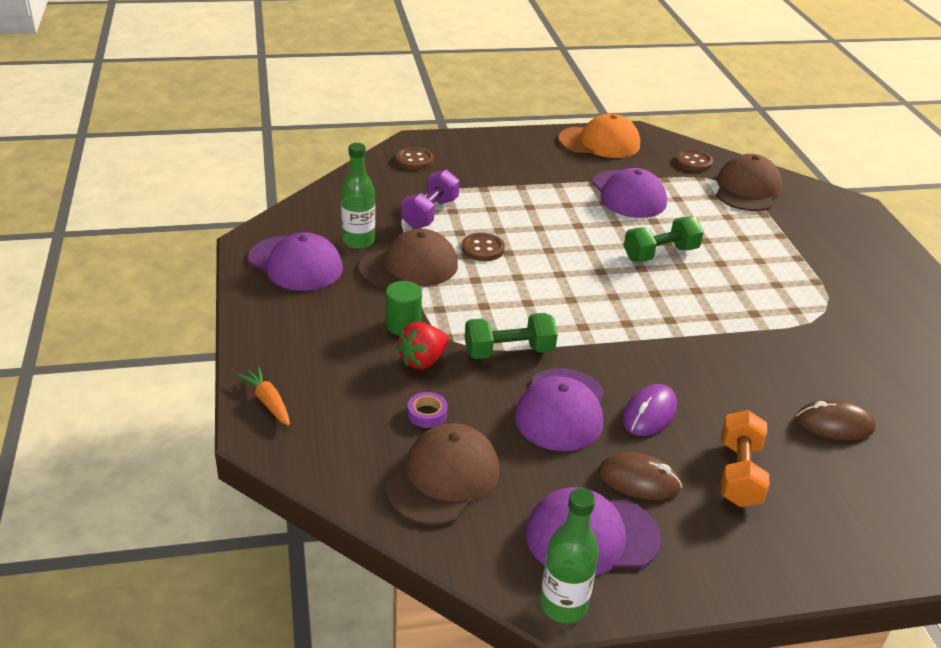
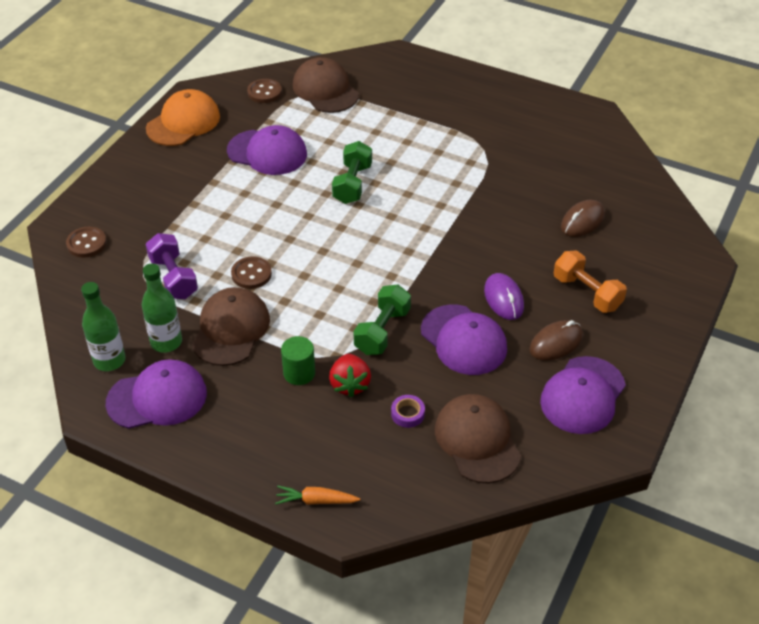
camera: 50 degrees left, 10 degrees up
green bottle [540,488,599,623] -> green bottle moved to [81,282,126,371]

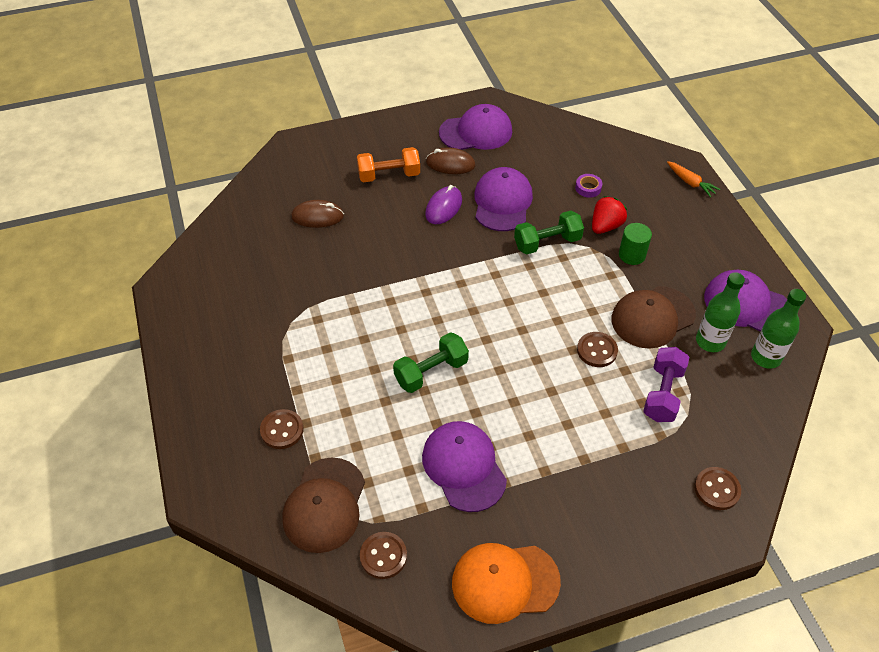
camera: 135 degrees left, 5 degrees up
brown cap [435,394,521,483] -> none
orange dumbbell [554,250,627,313] -> orange dumbbell turned 75 degrees clockwise [357,147,420,182]
none -> brown button [260,409,304,449]

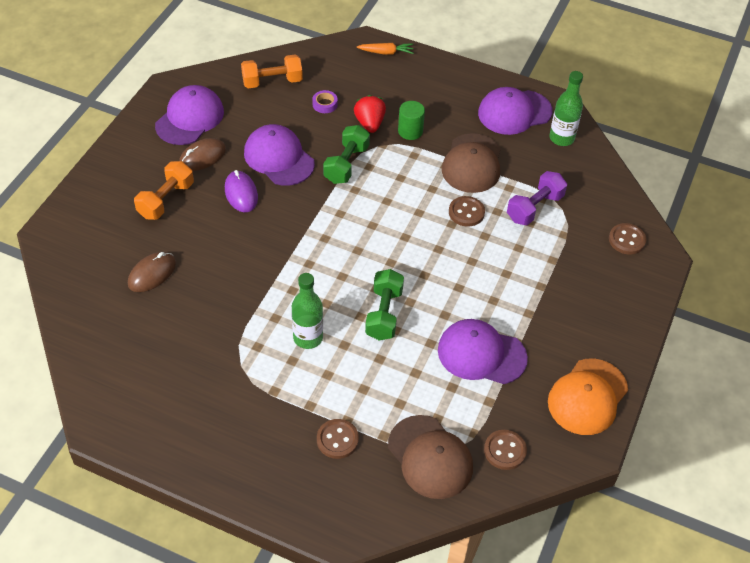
camera: 50 degrees left, 0 degrees up
purple dumbbell [643,347,689,422] -> purple dumbbell turned 75 degrees clockwise [507,171,567,225]
green bottle [696,272,745,352] -> green bottle moved to [292,273,323,349]
none -> orange dumbbell [241,54,303,88]

